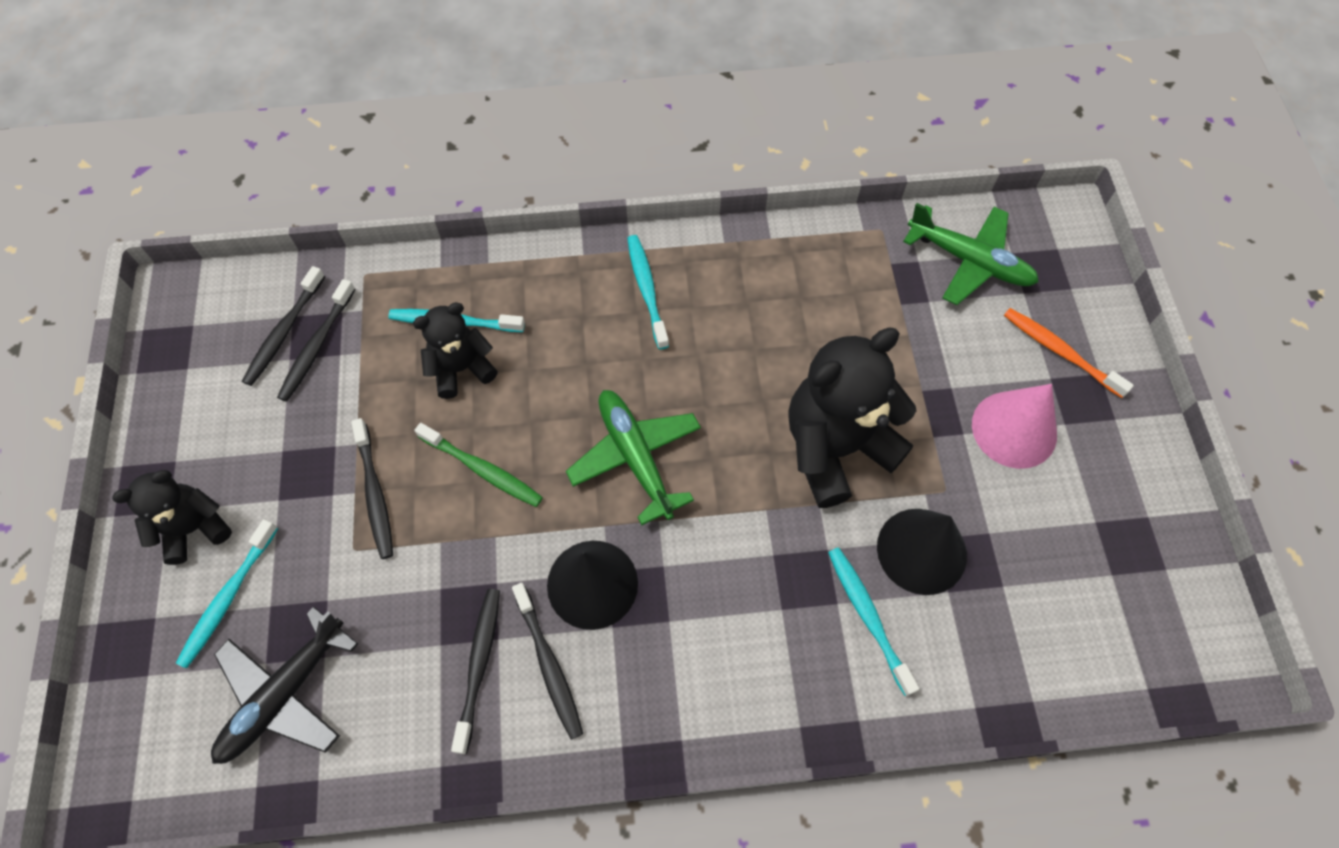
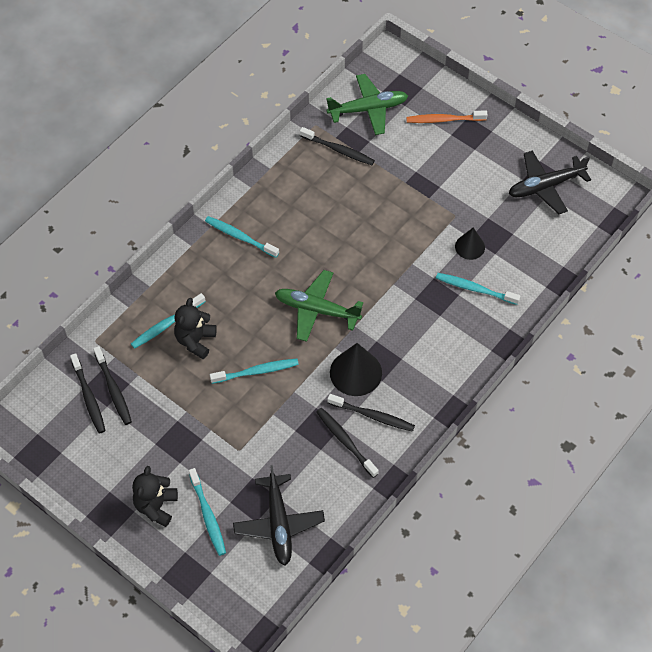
camera: 45 degrees left, 5 degrees down
black toothbrush [351,418,393,559] -> black toothbrush moved to [300,127,375,165]
green toothbrush [414,423,543,507] -> turquoise toothbrush [210,359,299,384]
black teddy bear [788,327,916,508] -> none
black cone [877,509,967,595] -> black cone [455,228,485,260], size x0.60
pink cone [972,384,1057,469] -> none
none -> black plane [509,150,591,214]

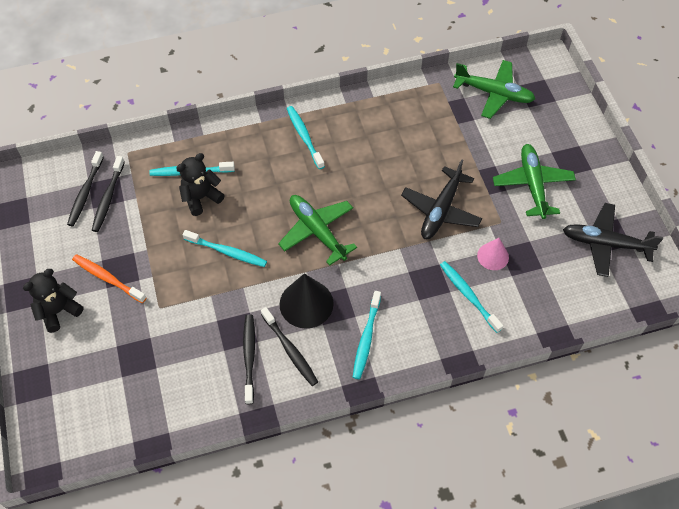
camera: 35 degrees right, 0 degrees up
turquoise toothbrush [189,468,226,556] -> turquoise toothbrush moved to [353,291,381,379]
black plane [233,465,325,565] -> black plane moved to [401,159,482,239]
black toothbrush [300,127,375,165] -> none
orange toothbrush [406,110,488,123] -> orange toothbrush moved to [72,254,147,303]
black cone [455,228,485,260] -> pink cone [477,238,509,270]
none -> green plane [493,144,576,219]

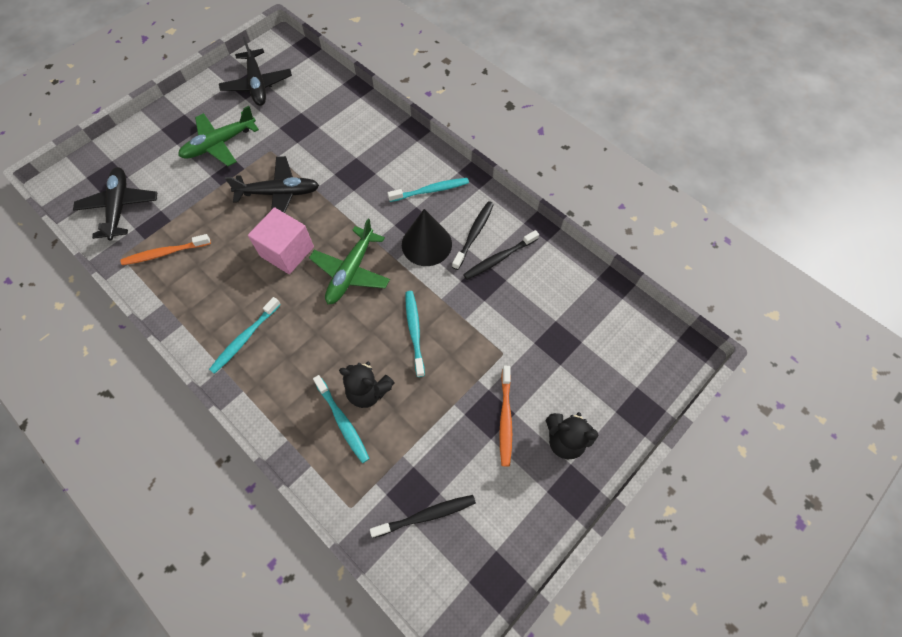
camera: 120 degrees left, 5 degrees up
black toothbrush [92,156,125,232] -> none
turquoise toothbrush [440,261,503,333] -> none
green plane [453,60,535,119] -> black plane [73,167,157,241]
pink cone [477,238,509,270] -> none
none -> orange toothbrush [121,234,211,265]
none -> pink cube [248,207,314,274]

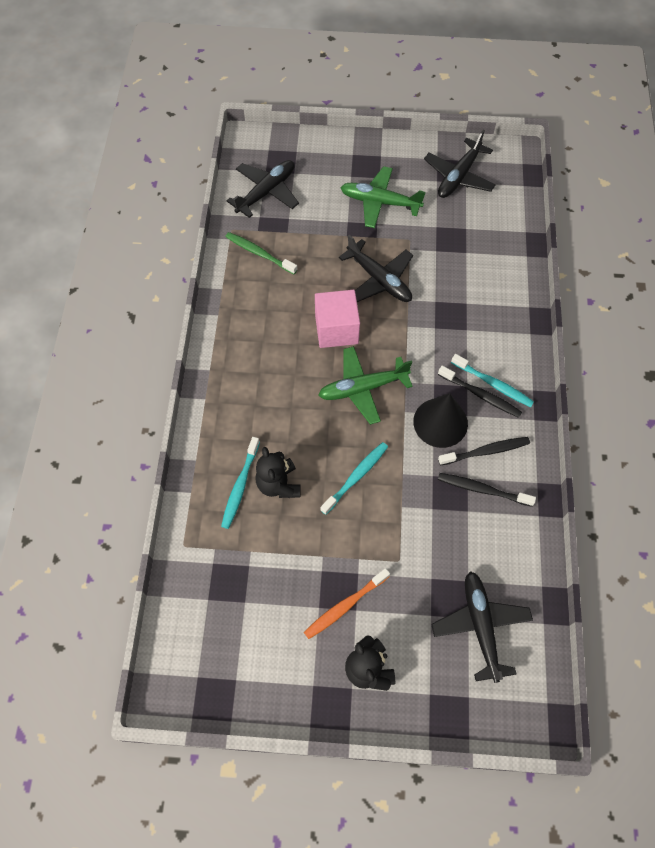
camera: 50 degrees right, 0 degrees up
orange toothbrush [121,234,211,265] -> green toothbrush [225,232,297,274]
turquoise toothbrush [209,297,281,374] -> none
black toothbrush [370,495,476,538] -> black toothbrush moved to [438,366,522,418]
none -> black plane [431,571,533,683]

